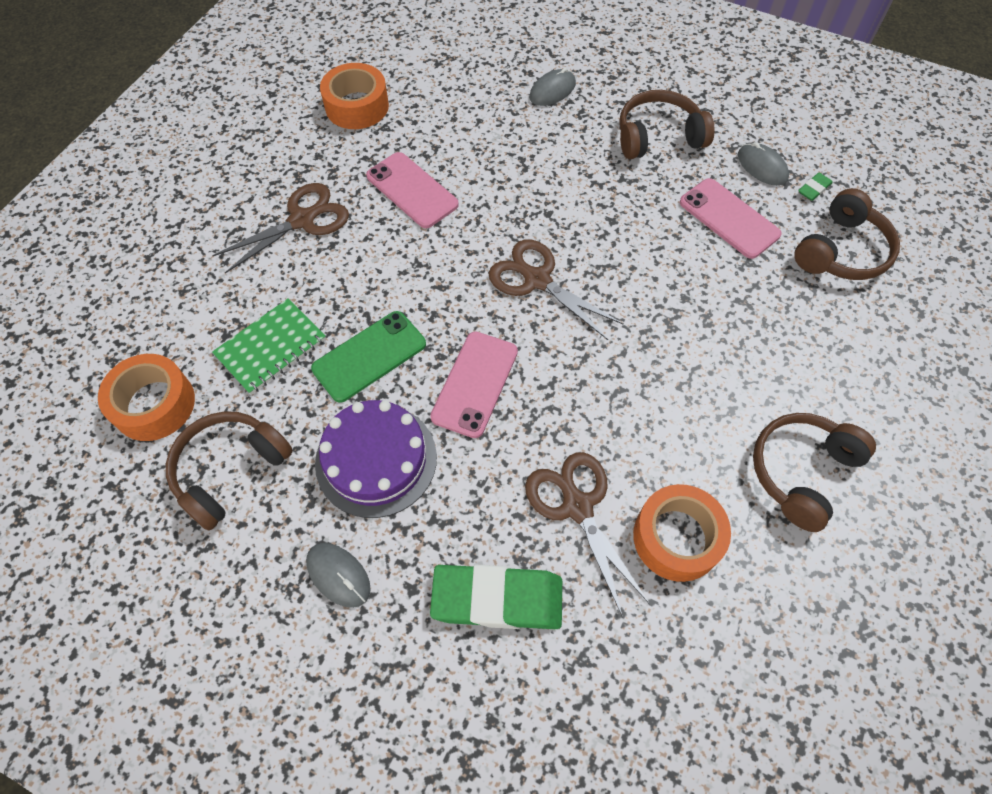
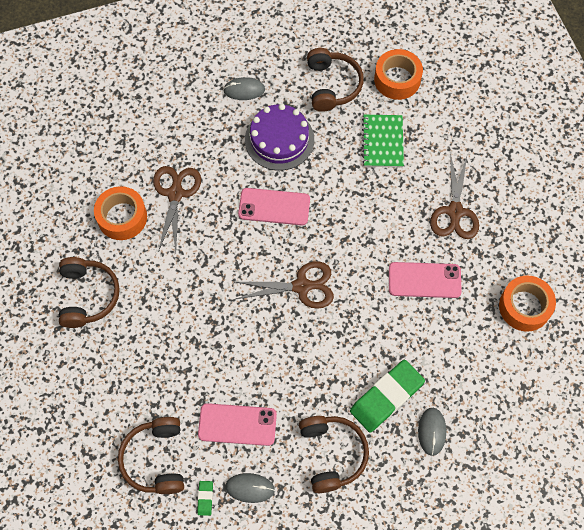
camera: 135 degrees right, 5 degrees up
green phone [311,311,426,403] -> none
pink phone [430,332,518,438] -> pink phone turned 60 degrees counterclockwise [238,188,310,225]
green eraser [430,564,562,629] -> green eraser moved to [350,360,425,433]
brown scissors [525,452,650,618] -> brown scissors turned 105 degrees counterclockwise [153,166,201,252]
brown headphones [619,90,715,159] -> brown headphones turned 45 degrees counterclockwise [299,416,369,493]

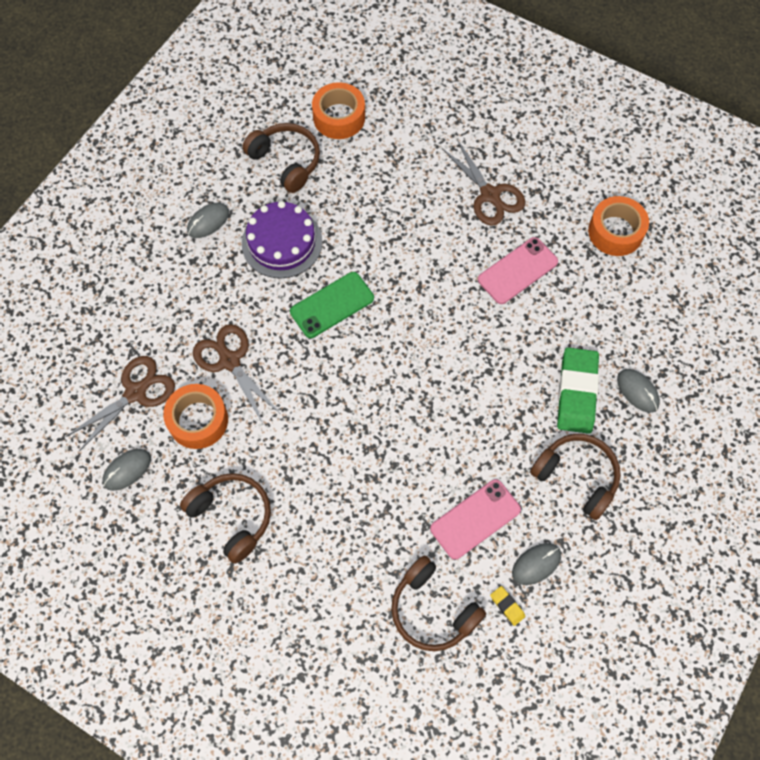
camera: 40 degrees left, 0 degrees up
green eraser [197,481,213,516] -> yellow eraser [490,586,526,626]
brown scissors [235,261,334,309] -> brown scissors moved to [65,356,175,451]
pink phone [238,188,310,225] -> green phone [290,272,374,338]
green notebook [362,115,404,168] -> none
none -> grey mouse [102,449,151,491]

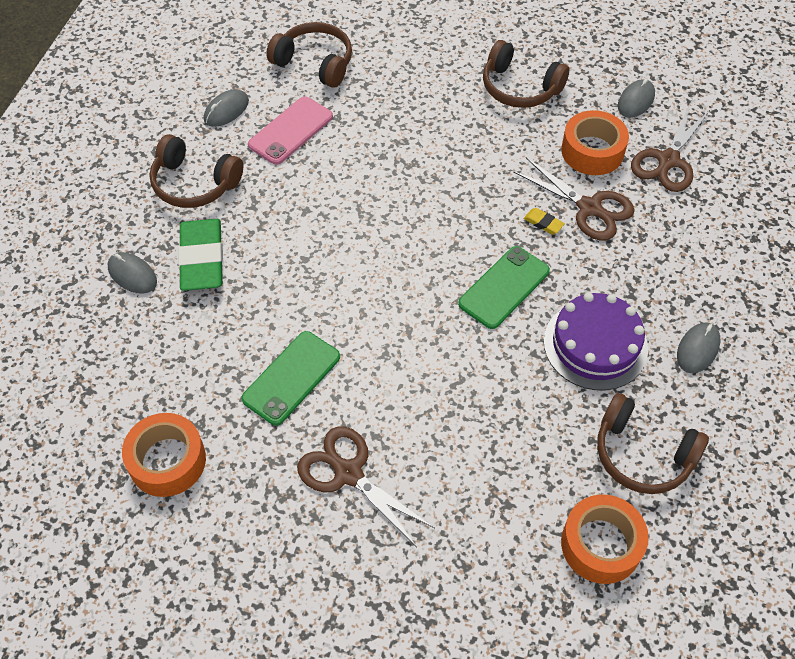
camera: 165 degrees right, 10 degrees down
pink phone [478,237,558,304] -> green phone [241,331,340,425]
yellow eraser [490,586,526,626] -> yellow eraser moved to [524,208,565,235]

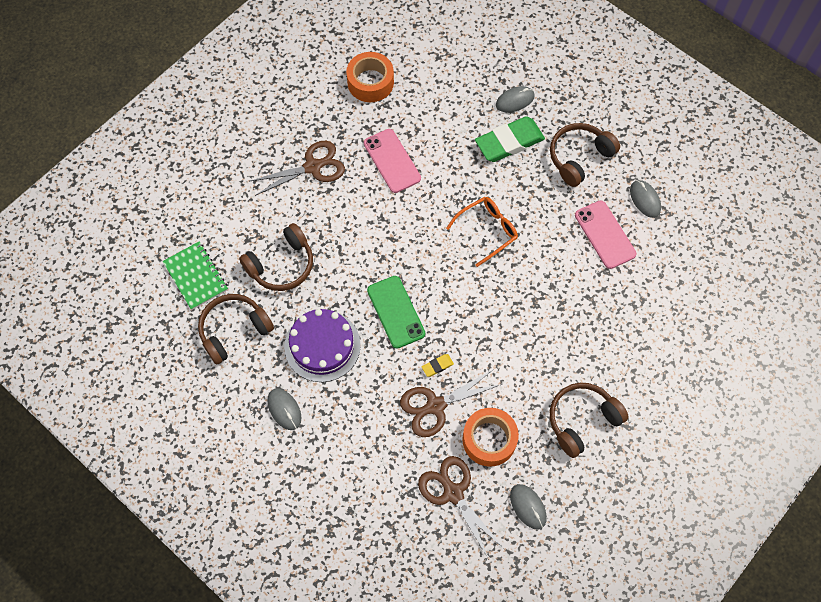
camera: 115 degrees right, 10 degrees up
green eraser [178,219,223,291] -> green eraser turned 45 degrees counterclockwise [475,116,545,162]
green phone [241,331,340,425] -> pink phone [364,129,421,193]
brown headphones [266,22,352,88] -> brown headphones moved to [239,223,313,291]
orange tape [561,494,649,584] -> green notebook [163,242,228,310]
none -> orange glasses [446,197,518,267]

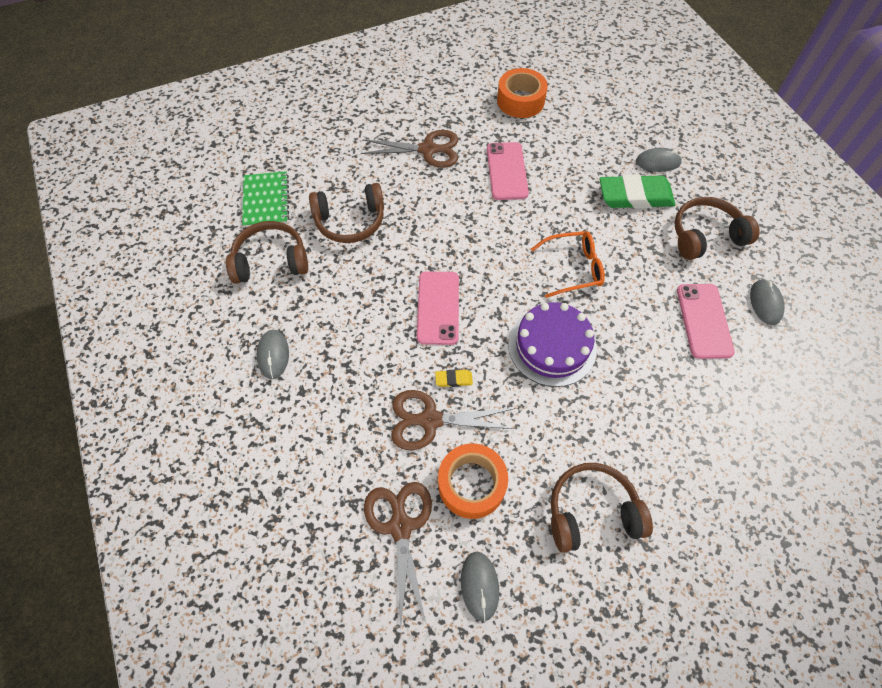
camera: 25 degrees right, 5 degrees down
purple cake [284,309,361,382] -> purple cake moved to [508,302,597,387]
green phone [367,276,425,349] -> pink phone [417,271,459,345]

